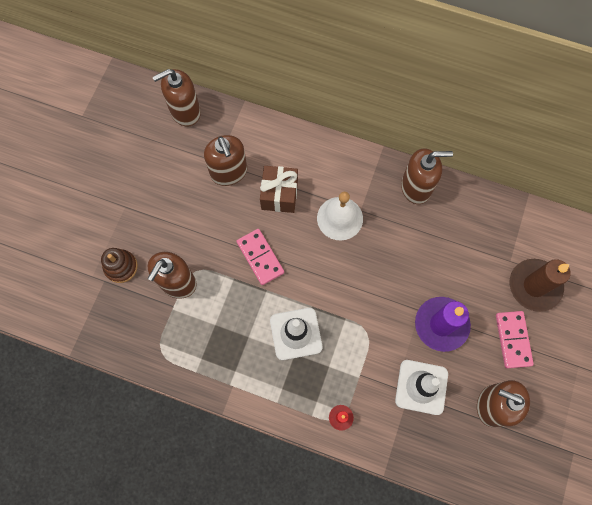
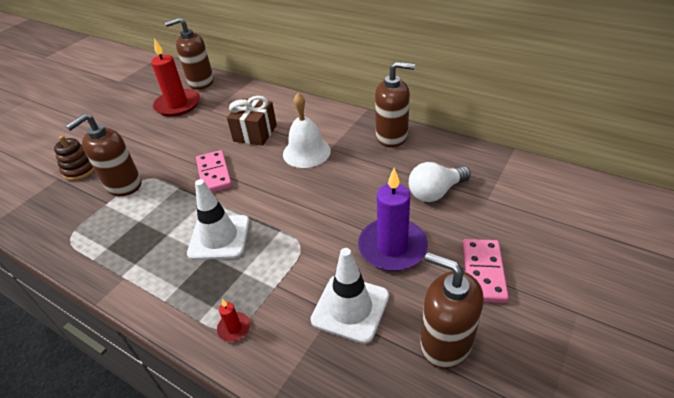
camera: 15 degrees right, 30 degrees down
brown soap dispenser [204,135,247,186] -> none
brown candle [510,259,571,312] -> none
none -> red candle [151,38,200,117]
none -> white light bulb [409,162,471,202]

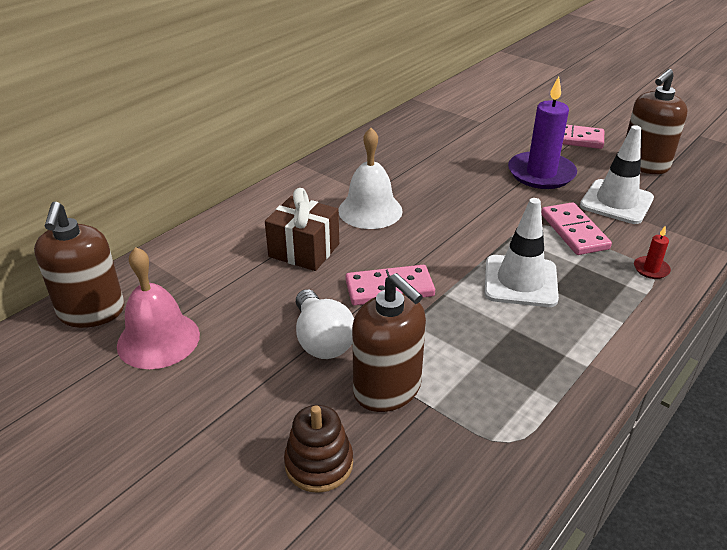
camera: 85 degrees left, 5 degrees down
red candle [151,38,200,117] -> pink bell [117,247,200,369]
brown soap dispenser [375,62,415,148] -> none
white light bulb [409,162,471,202] -> white light bulb moved to [296,289,354,359]
none -> pink domino [541,202,612,255]

